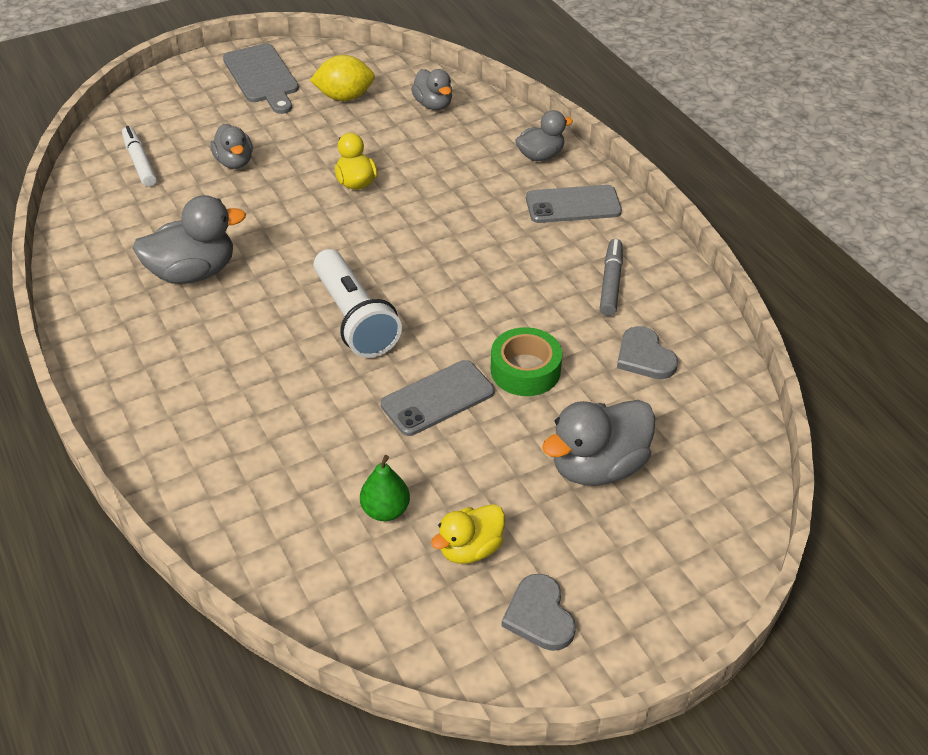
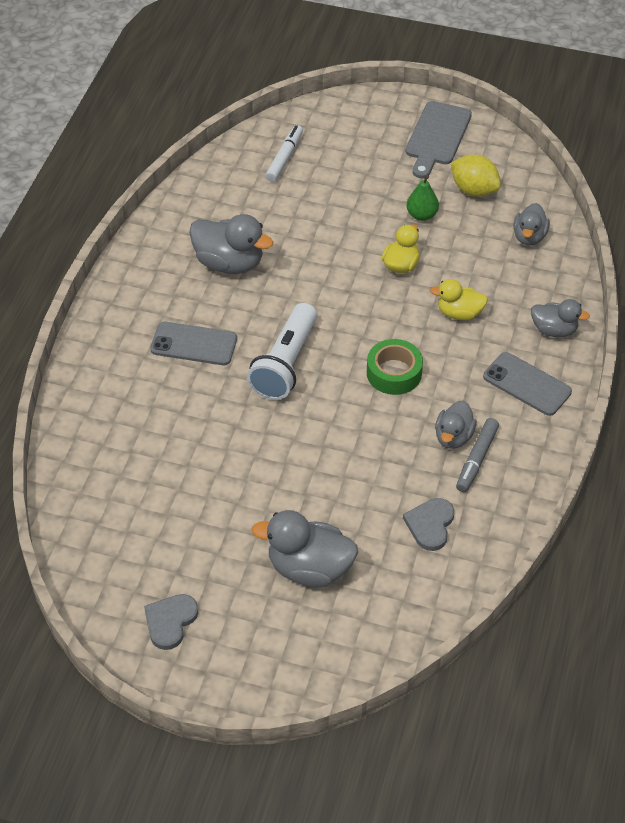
camera: 45 degrees right, 5 degrees up
grey duck [210,124,253,169] -> grey duck moved to [435,401,477,449]
green pear [360,455,410,521] -> green pear moved to [407,175,439,221]
grey phone [381,360,494,436] -> grey phone moved to [150,322,237,365]
yellow duck [431,504,505,564] -> yellow duck moved to [430,279,488,320]
green tape [491,327,562,396] -> green tape moved to [367,339,423,395]
grey marker [600,239,623,316] -> grey marker turned 150 degrees clockwise [456,418,499,492]

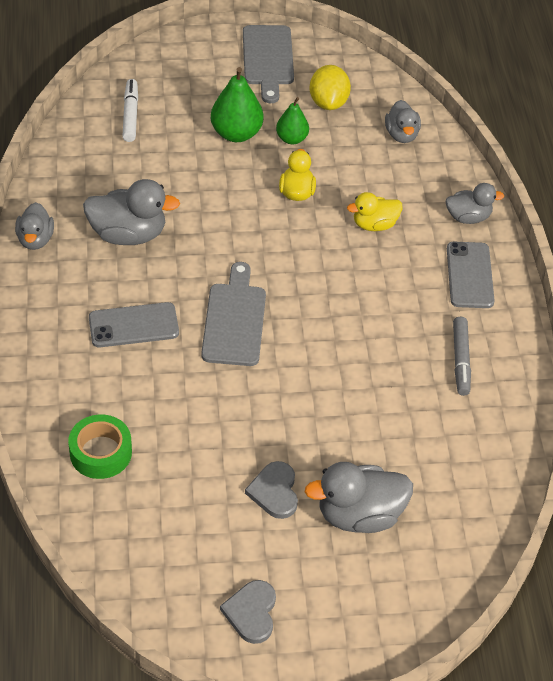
camera: 25 degrees left, 0 degrees up
white flashlight [247,303,317,400] -> grey cutting board [201,262,266,366]
green tape [367,339,423,395] -> green tape moved to [68,414,132,479]
grey heart [403,498,454,551] -> grey heart moved to [245,461,298,519]
grey duck [435,401,477,449] -> grey duck moved to [15,202,54,250]
yellow lemon [451,154,501,197] -> yellow lemon turned 75 degrees clockwise [309,65,351,110]
grey phone [483,352,572,416] -> grey phone turned 75 degrees clockwise [447,242,495,308]
none -> green pear [211,67,263,142]

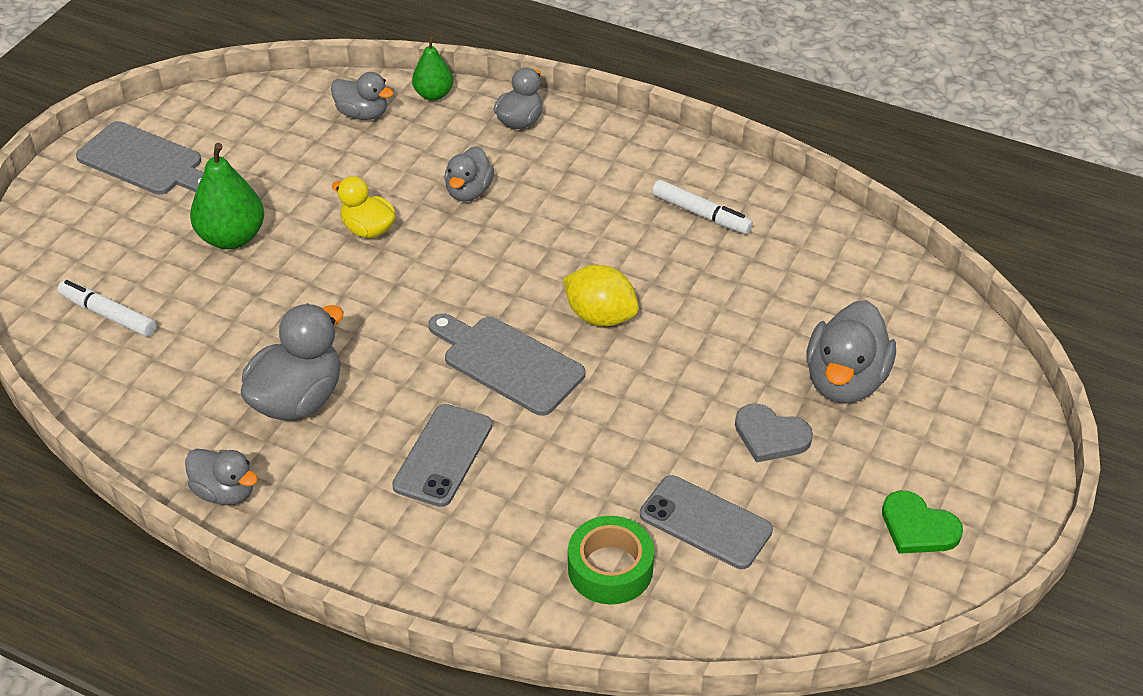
camera: 55 degrees left, 5 degrees down
grey heart [220,580,276,644] -> green heart [882,491,963,554]
green pear [276,97,309,144] -> green pear moved to [412,36,453,101]
yellow lemon [309,65,351,110] -> yellow lemon moved to [563,265,639,326]
yellow duck [347,192,402,231] -> grey duck [444,146,494,202]
grey phone [447,242,495,308] -> grey phone moved to [640,475,773,569]
grey marker [453,317,471,396] -> white marker [652,180,753,234]

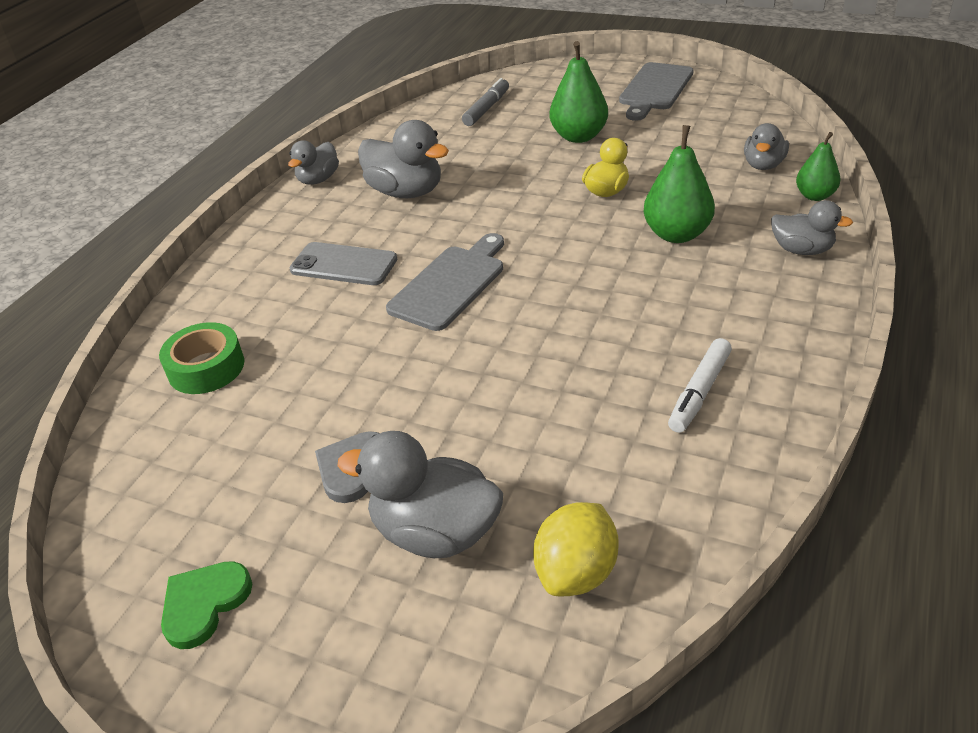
camera: 90 degrees right, 5 degrees down
white marker [57,280,156,337] -> grey marker [462,78,509,126]
grey duck [444,146,494,202] -> green pear [644,125,715,243]
yellow lemon [563,265,639,326] -> yellow lemon moved to [533,502,619,596]
grey phone [640,475,773,569] -> none

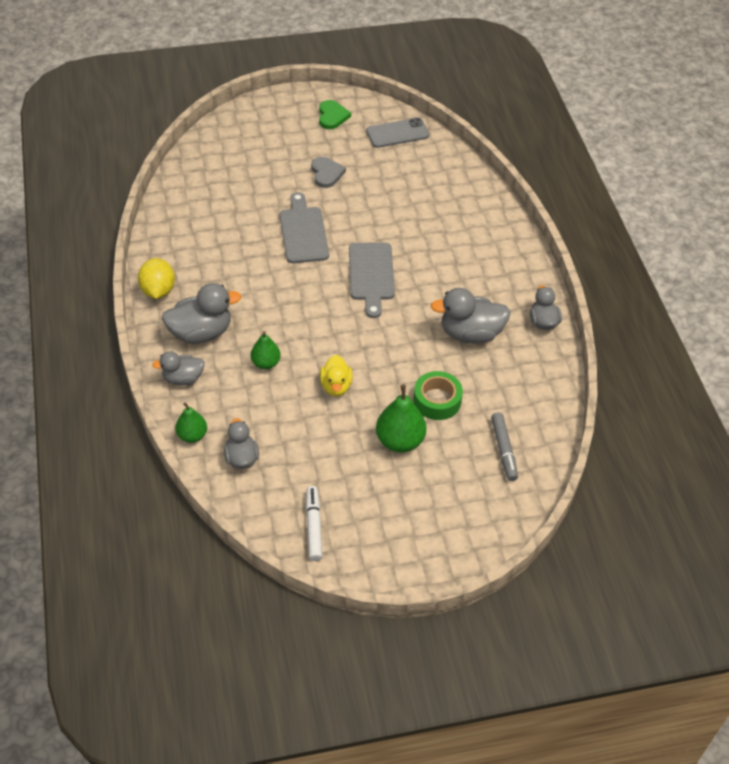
camera: 140 degrees right, 10 degrees up
green tape [159,322,244,394] -> green tape moved to [413,371,463,420]
grey phone [289,242,397,285] -> grey phone moved to [366,118,429,148]
grey duck [338,431,503,558] -> grey duck moved to [162,283,241,344]
yellow lemon [533,502,619,596] -> yellow lemon moved to [138,258,175,299]
grey cutting board [619,62,694,121] -> grey cutting board moved to [280,192,329,263]
green pear [644,125,715,243] -> green pear [251,331,281,369], size x0.63
white marker [668,338,732,433] -> white marker moved to [306,486,322,561]

